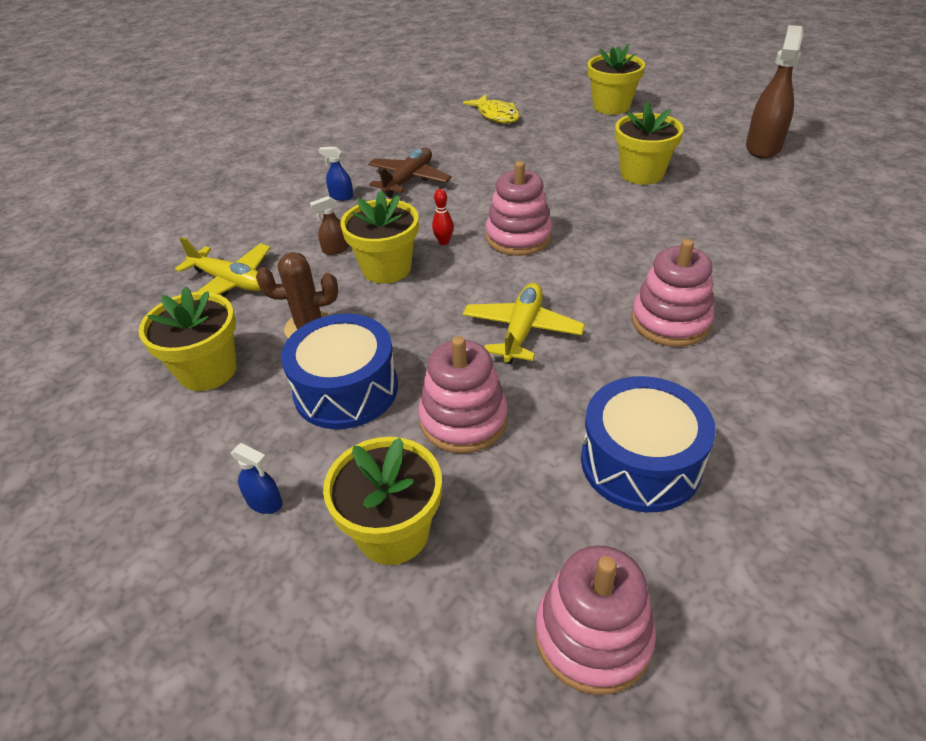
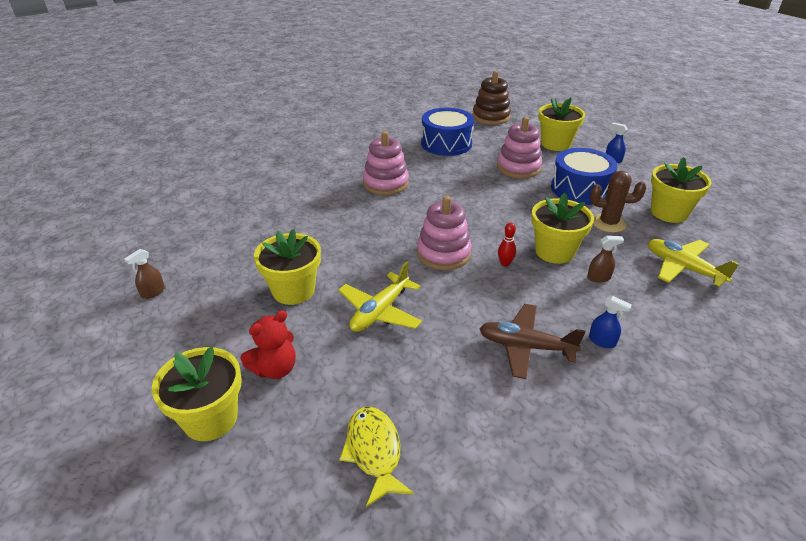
camera: 165 degrees left, 5 degrees down
brown plane [368,148,451,198] -> brown plane turned 60 degrees clockwise [479,304,585,379]
yellow plane [463,283,585,364] -> yellow plane moved to [338,261,422,332]
pink stacking toy [535,546,656,695] -> brown stacking toy [472,71,511,125]
brown spray bottle [746,25,803,158] -> brown spray bottle [124,249,165,299], size x0.45
none -> red teddy bear [241,310,296,379]

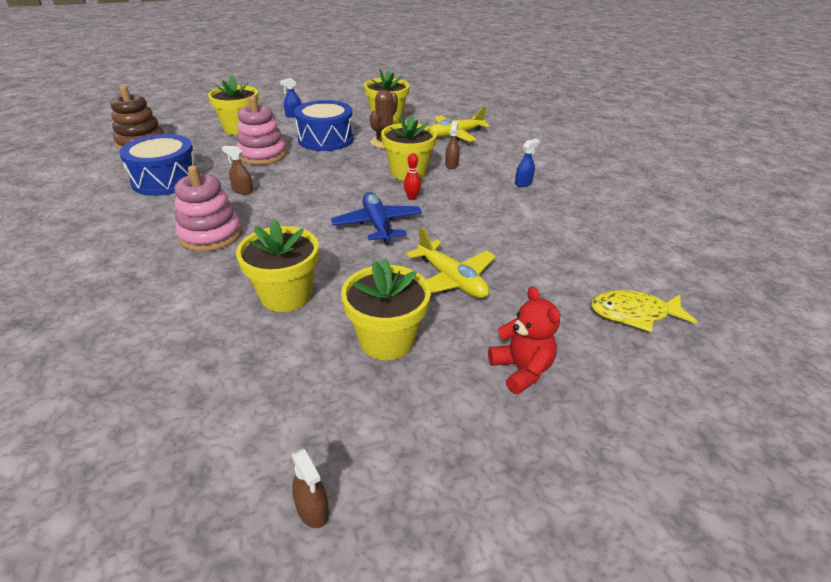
camera: 75 degrees left, 0 degrees up
yellow flower pot [152,347,242,441] -> yellow flower pot moved to [236,219,319,312]
pink stacking toy [417,196,472,270] -> blue plane [331,192,422,245]
brown plane [479,304,585,379] -> none
none -> brown spray bottle [222,146,253,194]

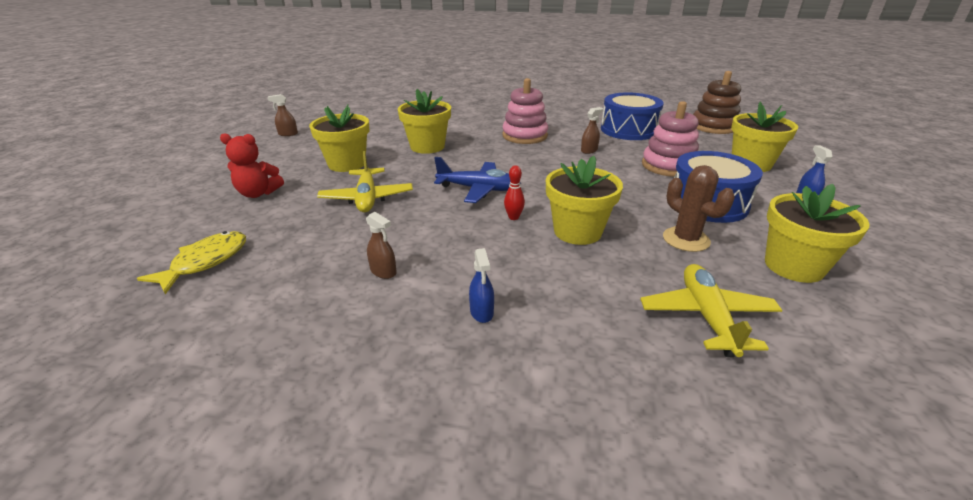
camera: 120 degrees right, 5 degrees down
yellow plane [406,227,496,298] -> yellow plane turned 90 degrees counterclockwise [317,151,413,212]
brown spray bottle [445,121,460,169] -> brown spray bottle moved to [366,212,397,279]

